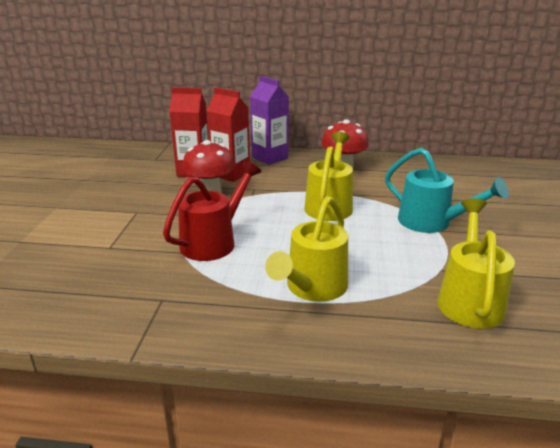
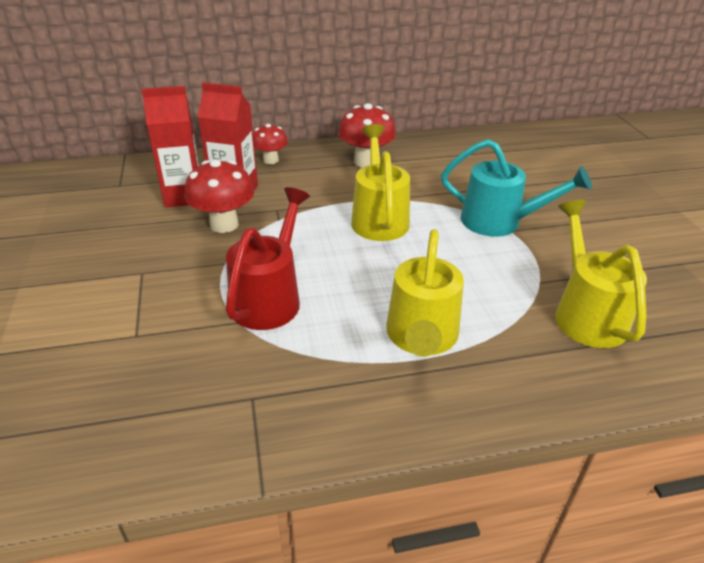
camera: 20 degrees left, 10 degrees up
purple carton [250,76,289,165] -> red mushroom [253,124,288,164]

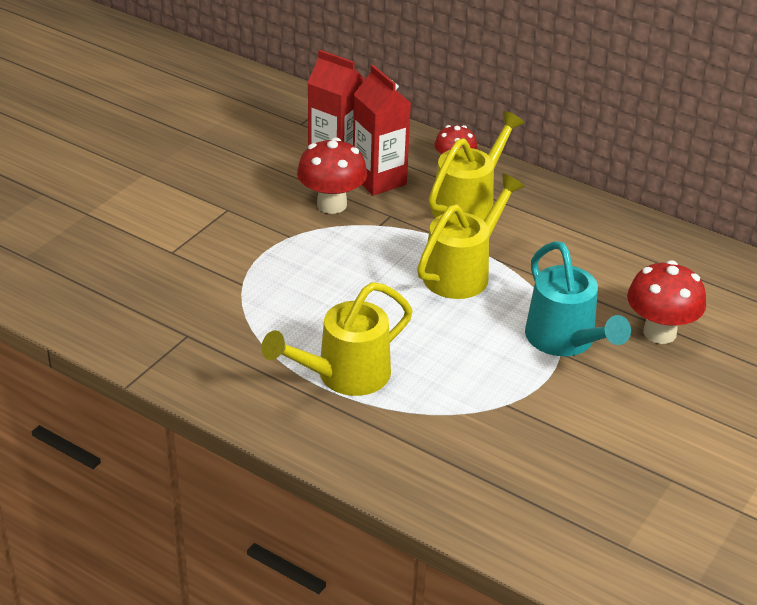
camera: 45 degrees right, 0 degrees up
red watering can [226,187,310,330] -> none
red mushroom [338,103,396,168] -> red mushroom moved to [627,260,706,344]
yellow watering can [555,200,647,348] -> yellow watering can moved to [429,111,524,221]

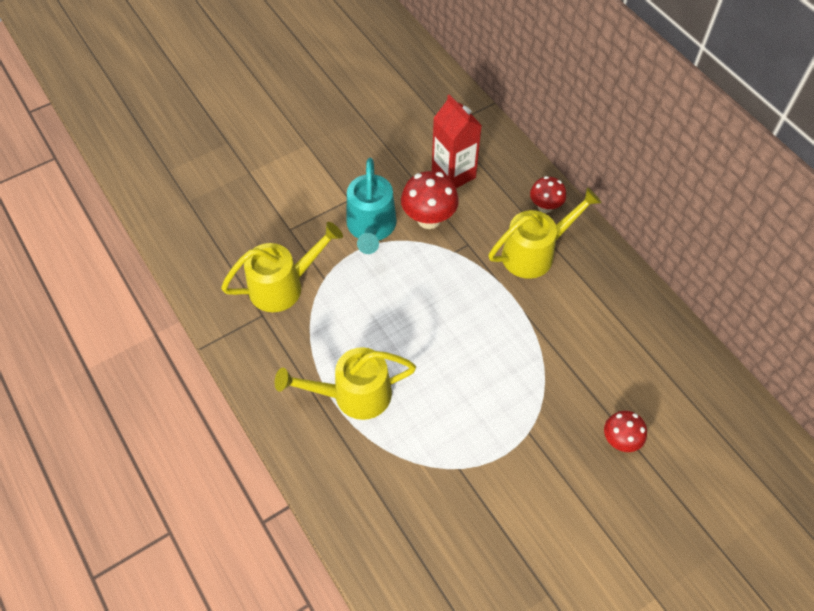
camera: 25 degrees right, 20 degrees up
red carton [353,65,411,196] -> none
yellow watering can [417,174,525,299] -> yellow watering can moved to [221,222,343,312]
turquoise watering can [525,241,631,356] -> turquoise watering can moved to [346,158,397,254]
red mushroom [627,260,706,344] -> red mushroom [604,411,647,452], size x0.64

